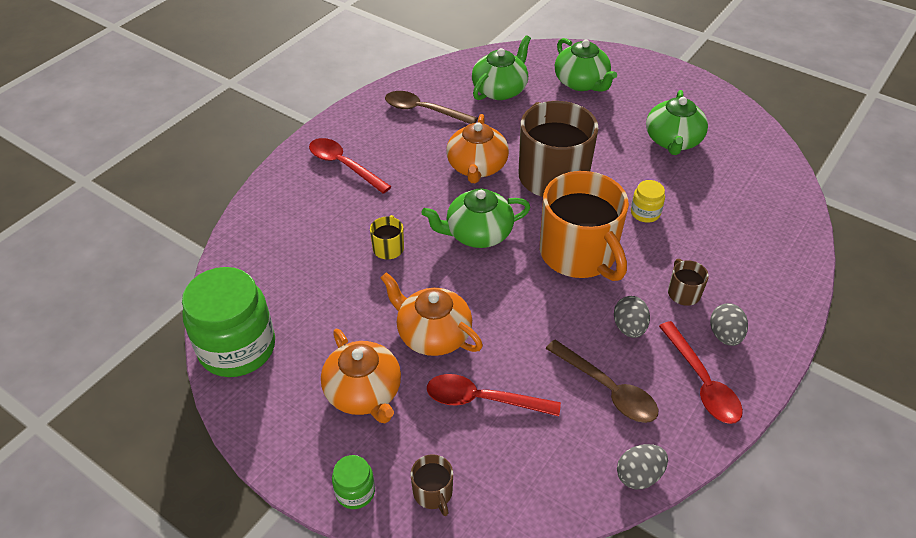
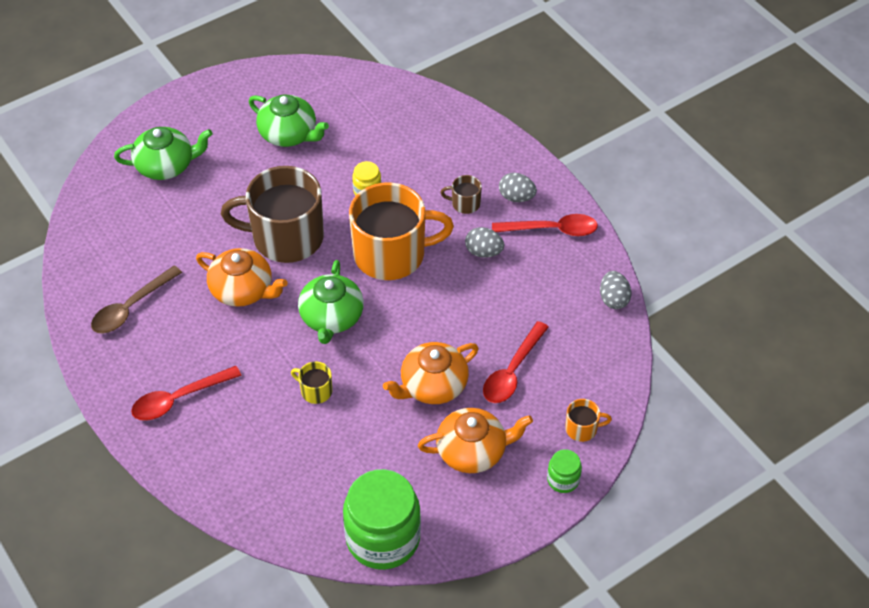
camera: 70 degrees left, 5 degrees up
brown mug [411,454,453,516] -> orange mug [565,399,612,442]
green teapot [472,35,531,100] -> none
brown spoon [546,340,658,423] -> none

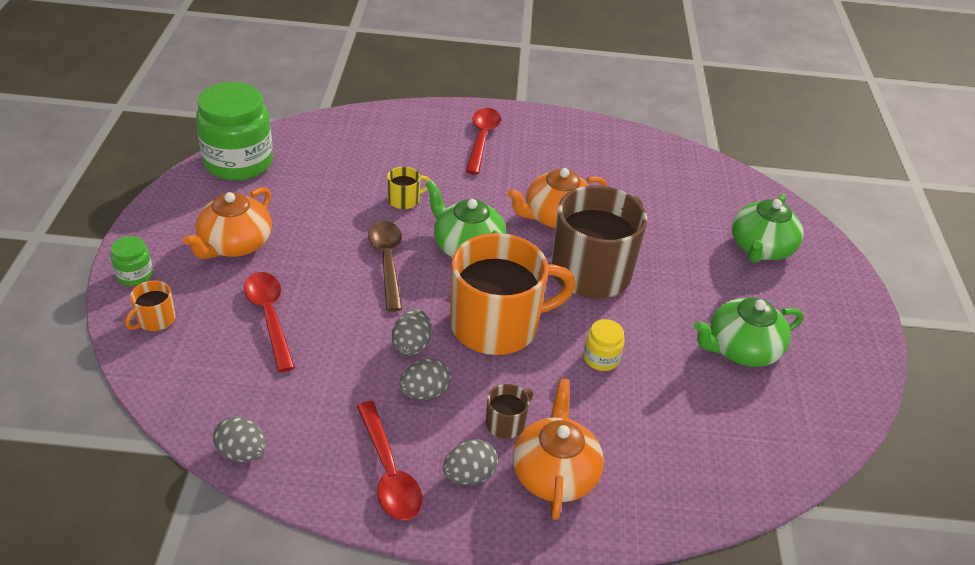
camera: 125 degrees right, 10 degrees down
brown spoon [91,266,182,334] -> brown spoon moved to [368,221,402,312]
orange mug [349,182,454,280] -> orange mug turned 135 degrees counterclockwise [450,233,576,355]
orange teapot [383,342,478,404] -> orange teapot moved to [513,379,604,520]
red spoon [492,214,598,236] -> red spoon turned 60 degrees counterclockwise [357,401,423,520]
none -> grey egg [392,309,431,356]

